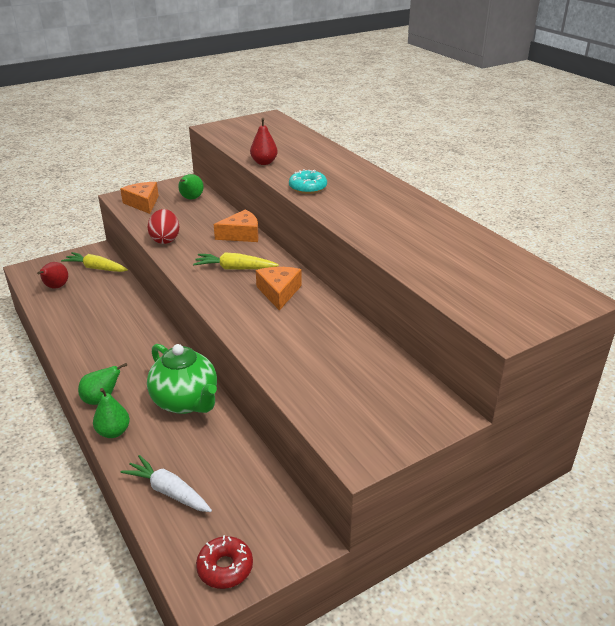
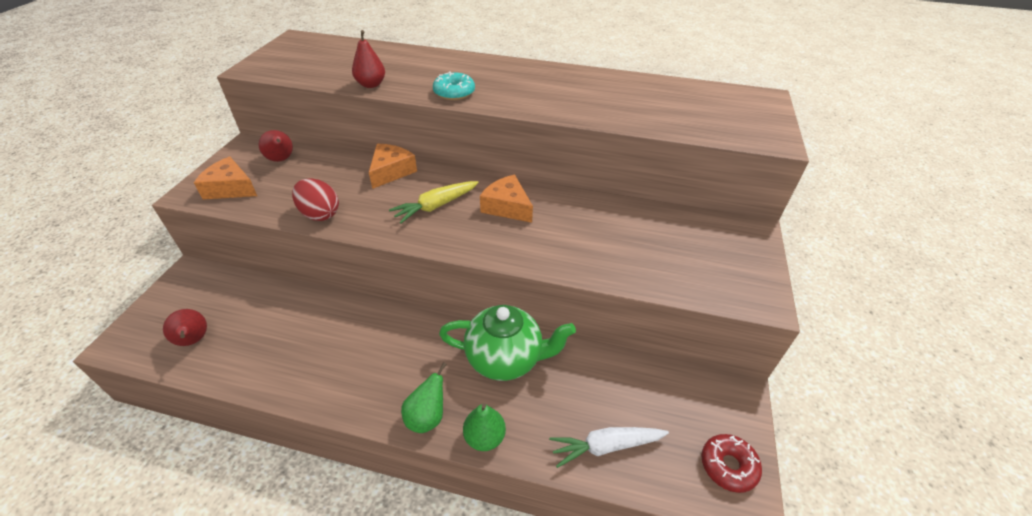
camera: 45 degrees left, 10 degrees up
yellow carrot [61,252,128,272] -> none
green pear [179,174,204,199] -> red pear [259,130,293,162]

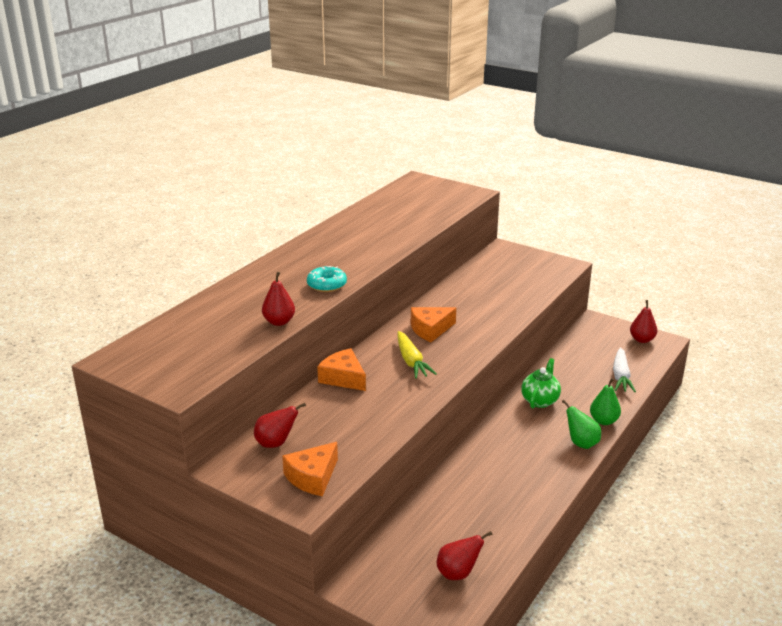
camera: 70 degrees left, 15 degrees down
red egg [292,178,339,221] -> none
green teapot [439,305,576,381] -> green teapot [521,358,561,409], size x0.65
red donut [701,434,762,493] -> red pear [630,300,657,343]

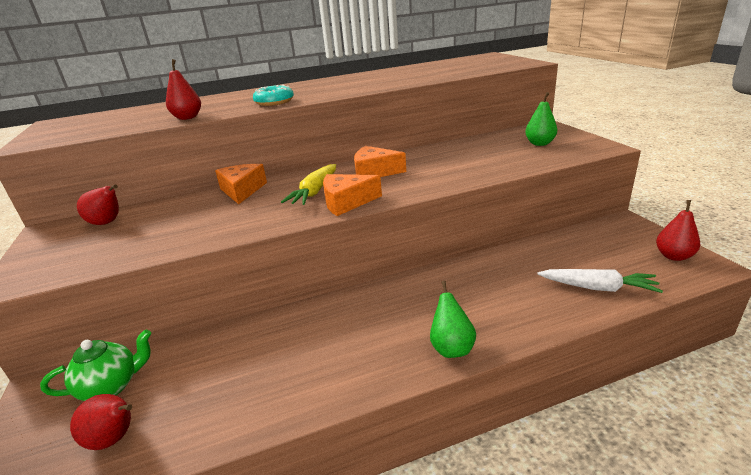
camera: 40 degrees right, 0 degrees up
orange cheese [282,442,338,496] -> orange cheese moved to [323,174,382,216]
green teapot [521,358,561,409] -> green teapot moved to [40,329,151,401]
green pear [590,378,621,425] -> green pear moved to [525,92,557,146]
white carrot [613,347,636,392] -> white carrot turned 120 degrees counterclockwise [538,269,663,293]

